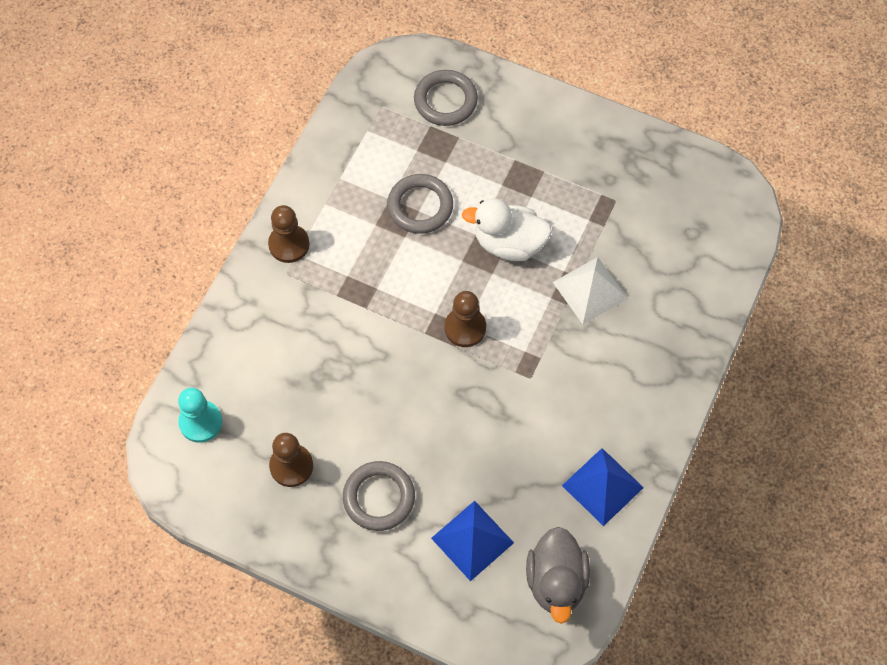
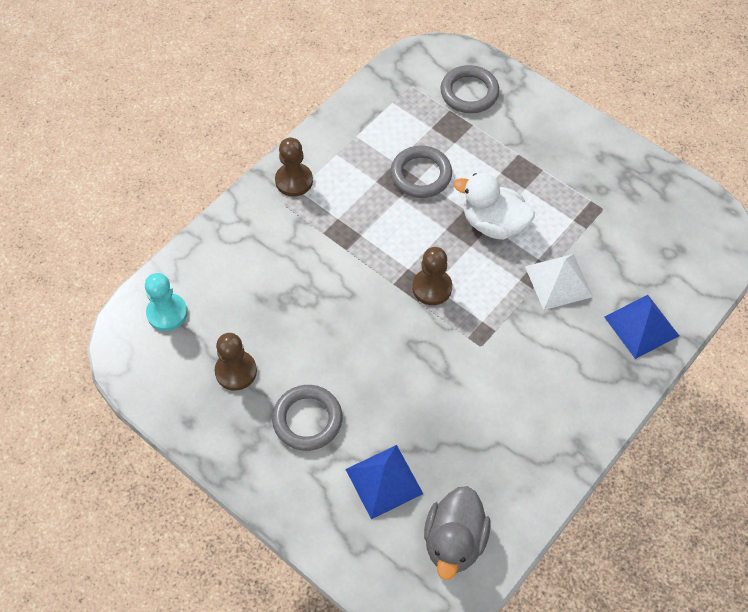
camera: 15 degrees right, 5 degrees down
blue pyramid [562,448,644,526] -> blue pyramid moved to [604,295,679,359]

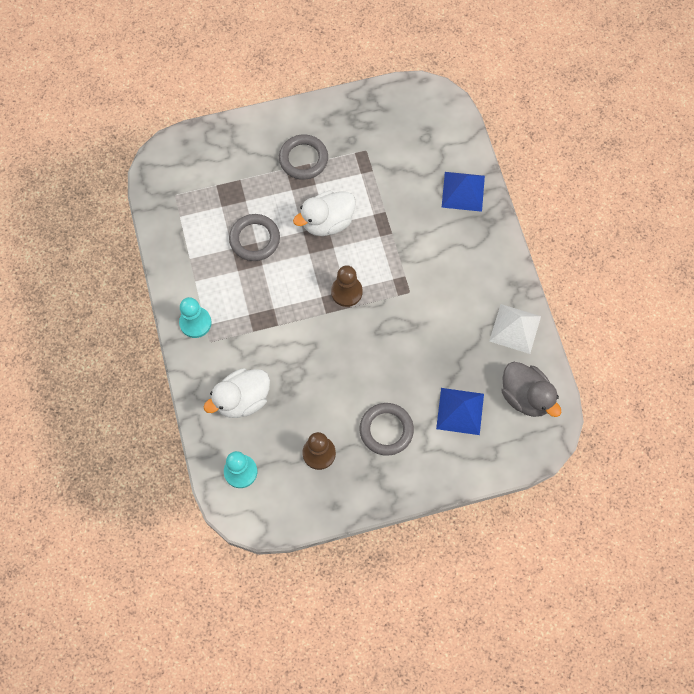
camera: 55 degrees left, 10 degrees up
brown pawn [275,138,313,197] -> turquoise pawn [179,297,212,338]
grey ring [441,65,499,113] -> grey ring moved to [279,135,328,180]
white pyramid [525,254,593,310] -> white pyramid moved to [489,304,541,354]
none -> white duck [204,368,270,418]

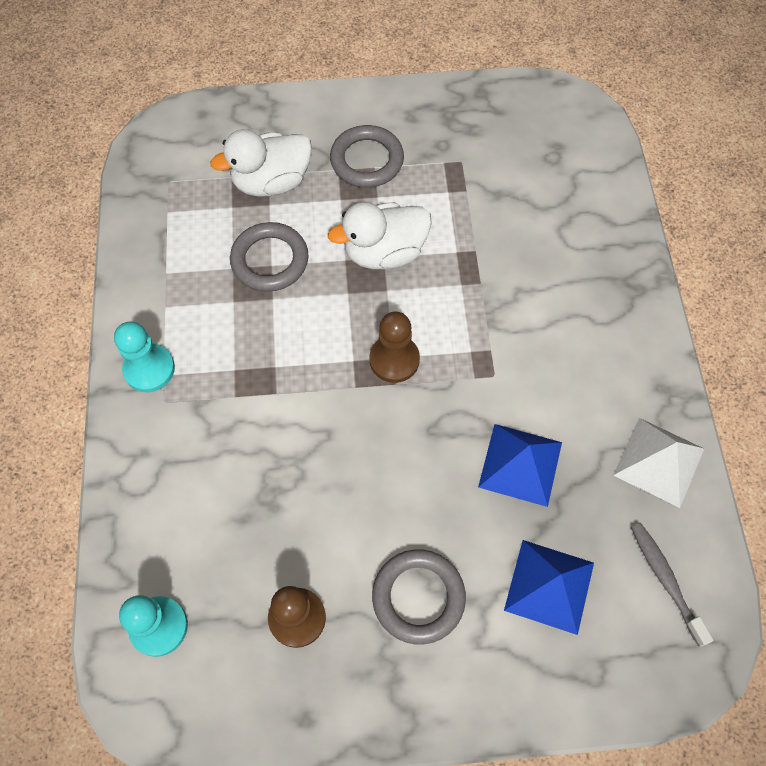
camera: 10 degrees right, 5 degrees down
white duck [204,368,270,418] -> white duck moved to [210,129,312,197]
blue pyramid [442,172,485,212] -> blue pyramid moved to [478,424,562,507]
grey duck [502,362,561,417] -> grey toothbrush [631,523,713,646]

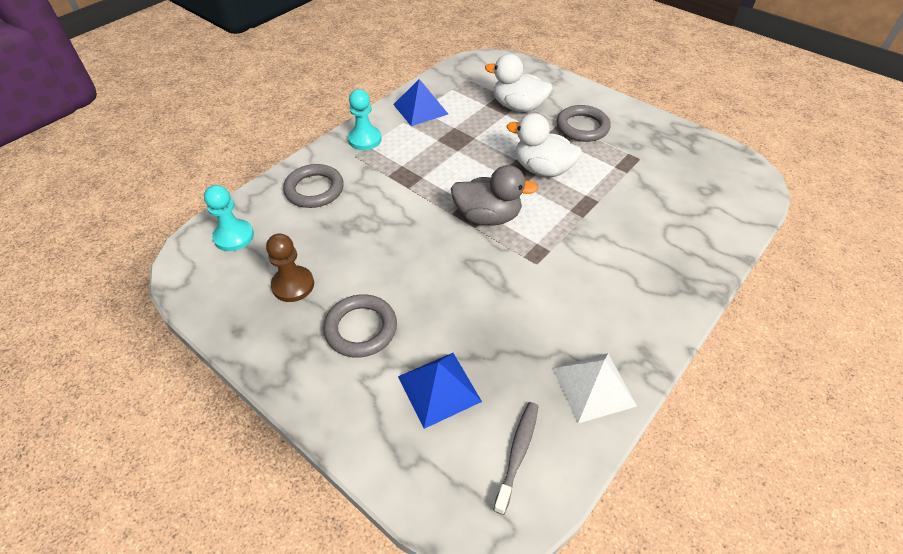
camera: 45 degrees right, 15 degrees down
grey ring [230,222,308,292] -> grey ring moved to [283,164,344,208]
brown pawn [369,312,420,383] -> grey duck [451,165,538,226]
blue pyramid [478,424,562,507] -> blue pyramid moved to [393,79,448,126]

